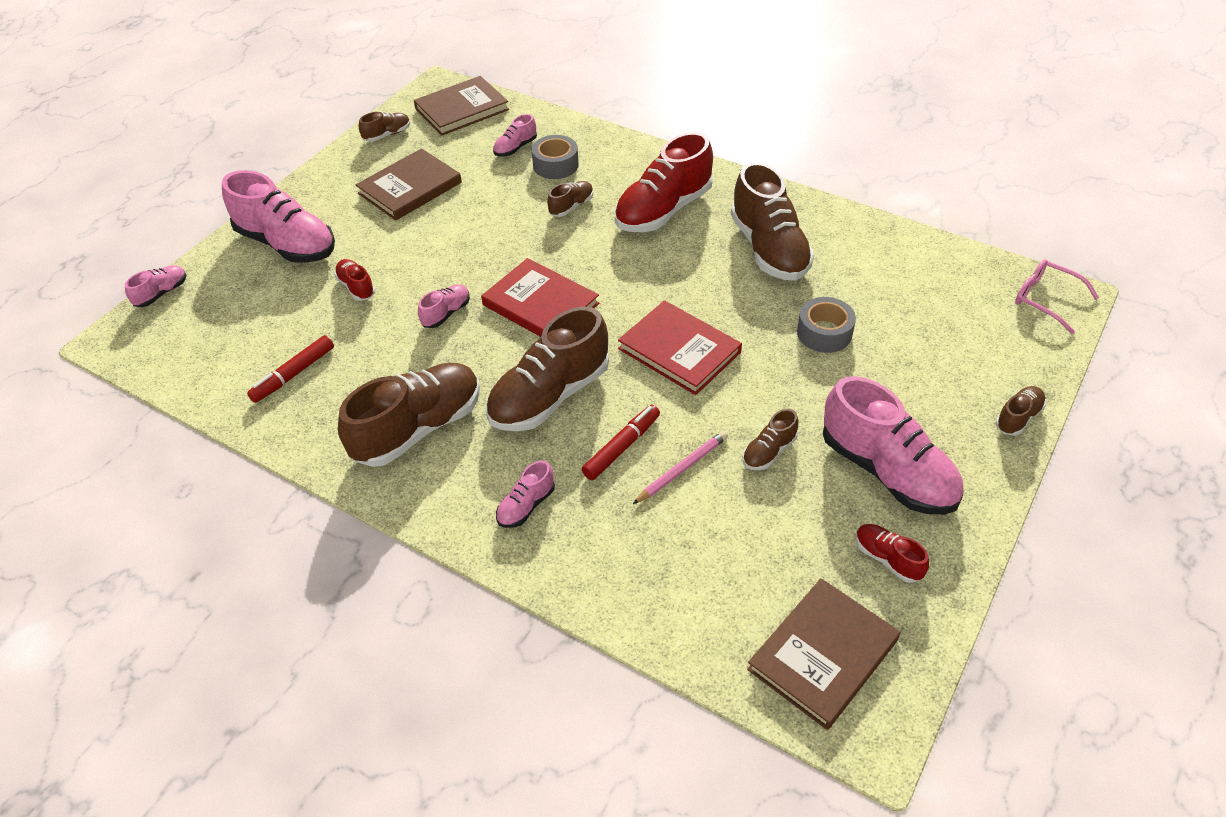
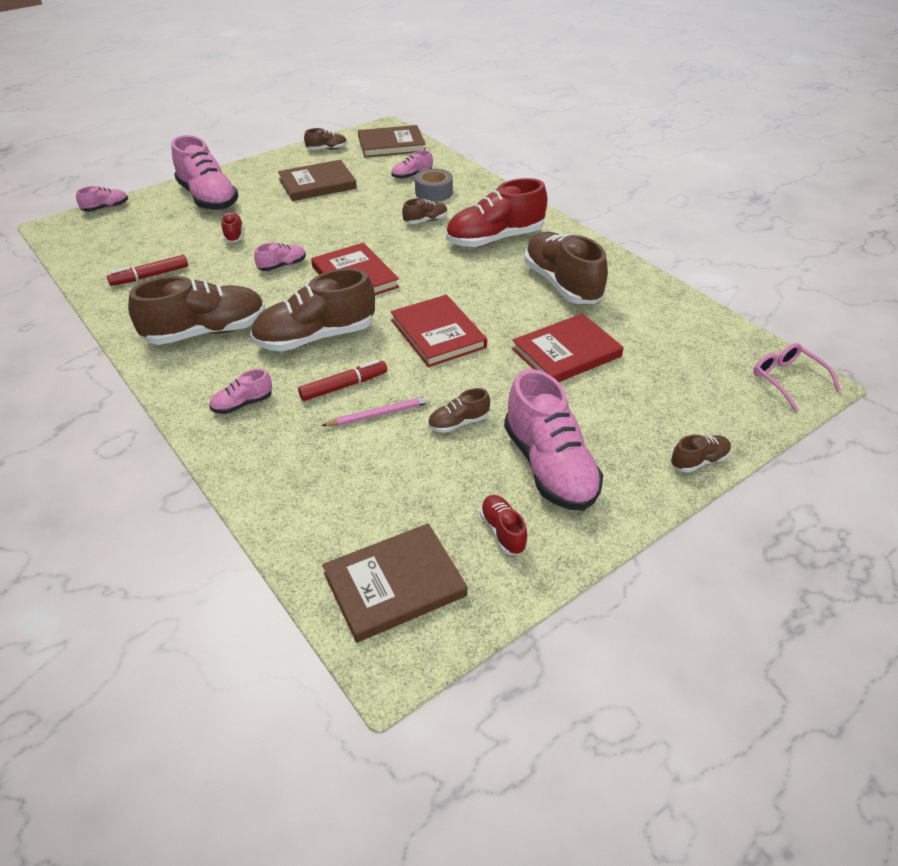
camera: 20 degrees right, 5 degrees down
brown shoe [731,162,814,281] -> brown shoe turned 150 degrees clockwise [524,232,608,304]
grey tape [797,297,856,353] -> red book [512,313,624,382]

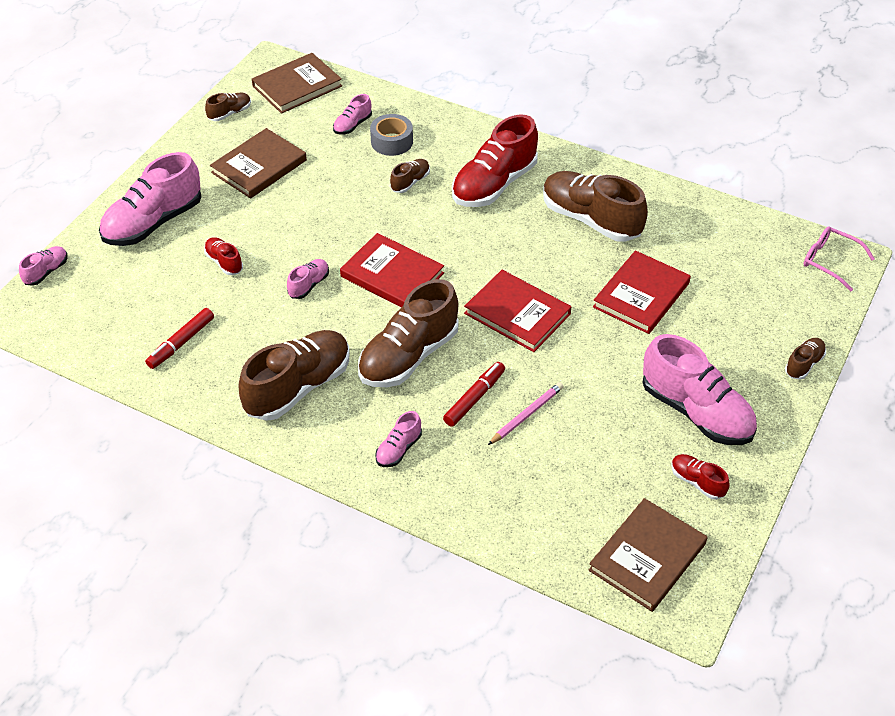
camera: 25 degrees left, 5 degrees up
pink shoe [172,135,239,210] -> pink shoe turned 105 degrees clockwise [99,152,202,246]
brown shoe [428,388,490,433] -> none

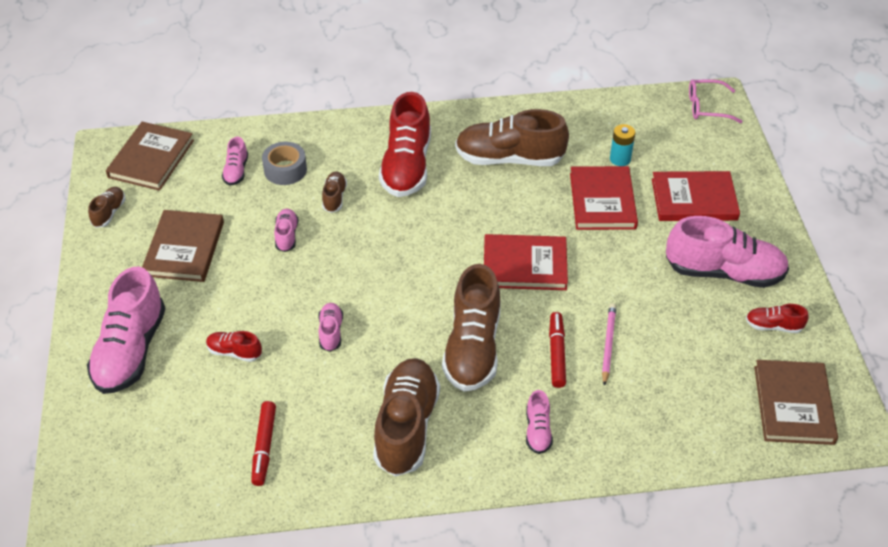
camera: 35 degrees left, 0 degrees up
pink shoe [19,246,67,286] -> pink shoe moved to [274,209,299,252]
red book [340,233,444,308] -> red book moved to [652,171,740,221]
brown shoe [785,338,826,380] -> none
none -> turquoise battery [610,124,636,166]

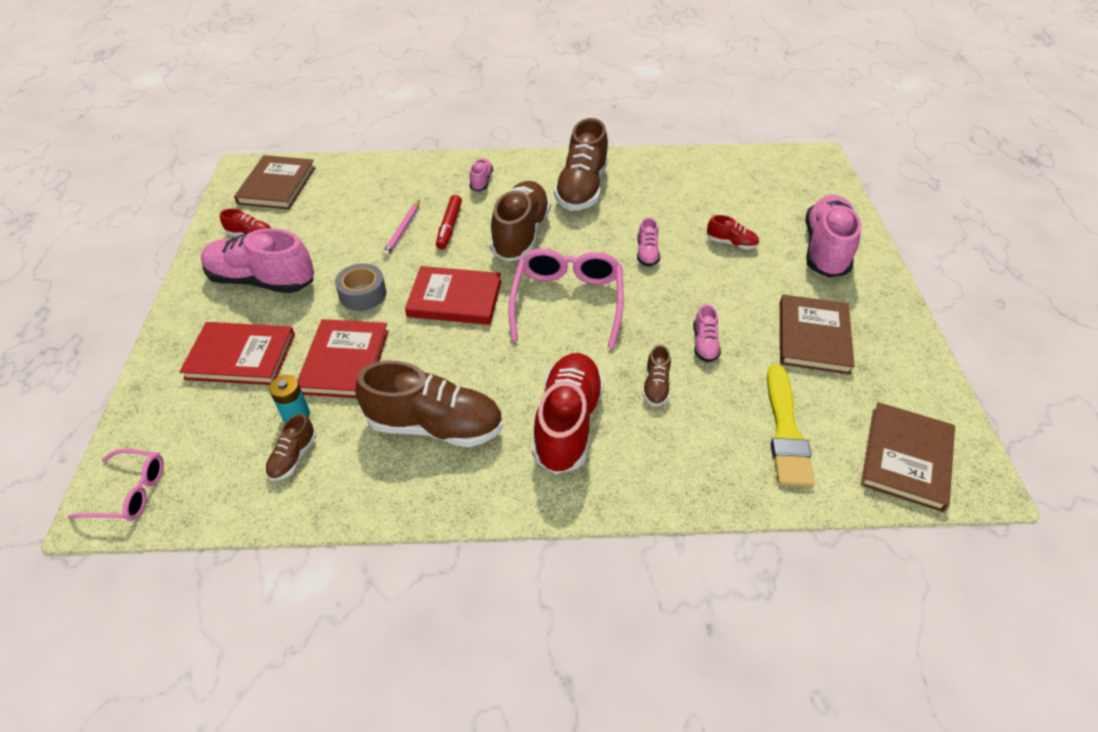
camera: 175 degrees left, 0 degrees up
brown shoe [88,187,125,228] -> brown shoe moved to [265,414,316,481]
pink shoe [222,137,248,186] -> yellow brush [767,364,815,487]
red marker [251,401,276,486] -> none
grey tape [262,142,307,185] -> grey tape moved to [335,263,387,311]
none -> pink glasses [508,248,624,349]

